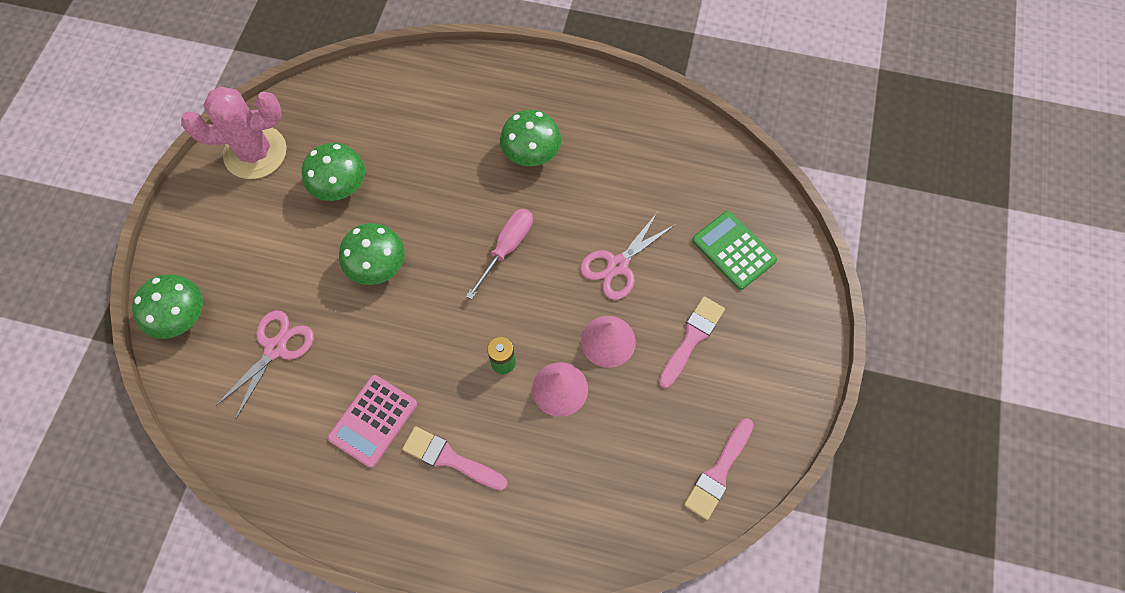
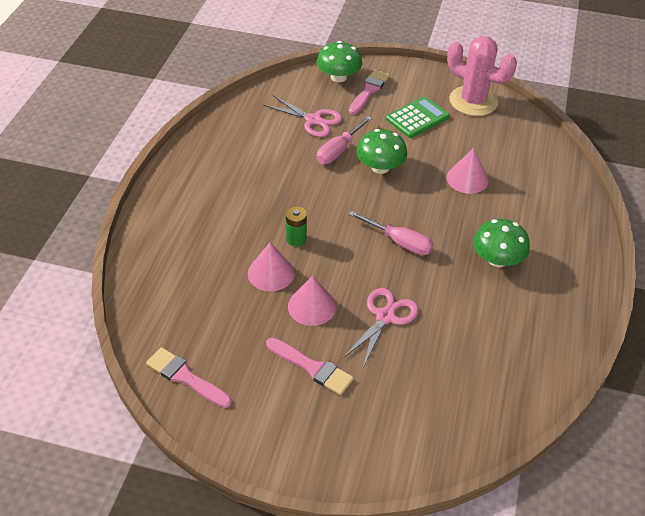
camera: 90 degrees right, 20 degrees down
pink cactus [181,86,287,179] -> pink cactus turned 45 degrees counterclockwise [447,36,517,116]
green mushroom [302,143,365,201] -> none
pink calculator [328,375,417,468] -> none
pink brush [402,426,508,491] -> pink brush moved to [349,70,390,115]
pink scissors [580,212,676,300] -> pink scissors turned 75 degrees clockwise [343,288,419,369]
green calculator [692,211,777,290] -> green calculator moved to [386,96,450,138]
none -> pink screwdriver [317,116,372,164]
none -> pink cone [446,148,489,194]

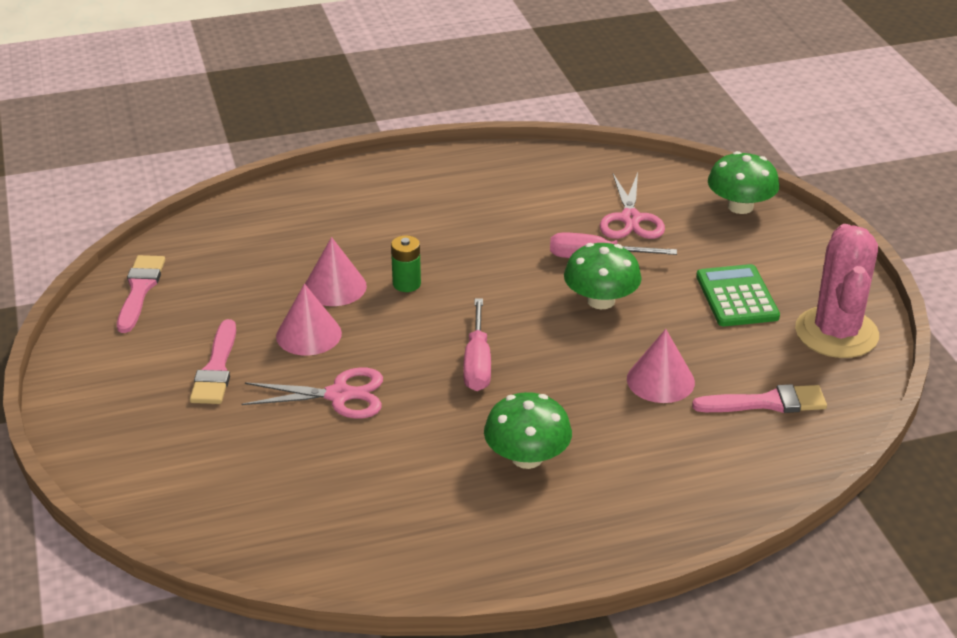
camera: 60 degrees right, 10 degrees down
pink brush [349,70,390,115] -> pink brush moved to [692,384,827,413]
green calculator [386,96,450,138] -> green calculator turned 120 degrees counterclockwise [696,264,780,326]

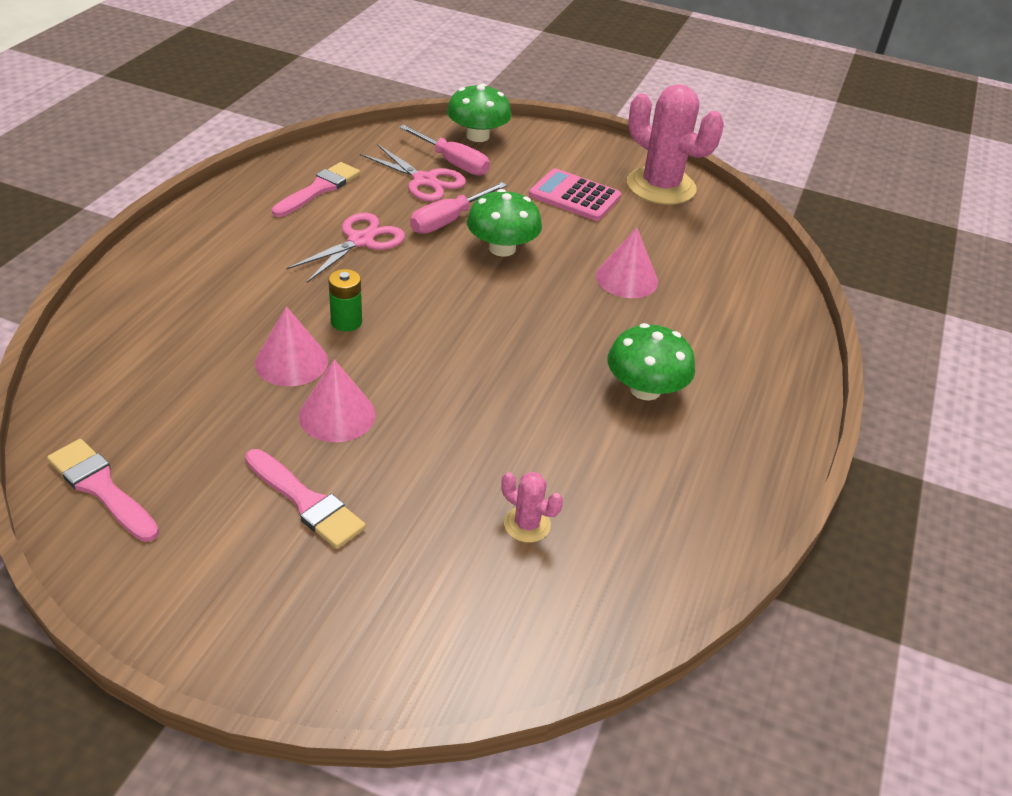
camera: 55 degrees left, 5 degrees up
pink scissors [241,367,383,419] -> pink scissors moved to [286,213,405,283]
pink screwdriver [463,298,491,391] -> pink screwdriver moved to [399,125,490,176]
pink brush [692,384,827,413] -> pink brush moved to [272,162,360,217]
green calculator [696,264,780,326] -> pink calculator [529,168,621,221]
none -> pink cactus [502,472,563,543]

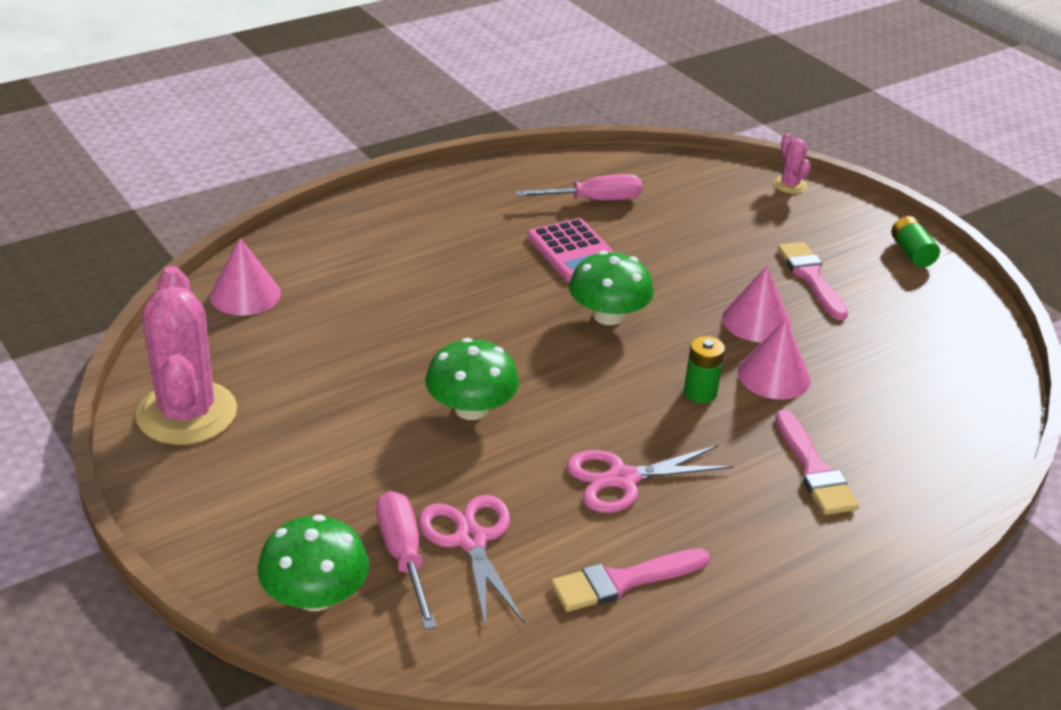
camera: 145 degrees left, 5 degrees down
pink brush [47,439,159,542] -> pink brush moved to [775,410,859,515]
pink screwdriver [410,182,507,234] -> pink screwdriver moved to [515,174,642,200]
pink cactus [502,472,563,543] -> pink cactus moved to [773,134,811,194]
pink calculator [529,168,621,221] -> pink calculator moved to [527,218,615,282]
pink cone [596,227,658,298] -> pink cone moved to [210,238,281,316]
green mushroom [608,323,695,401] -> green mushroom moved to [569,251,654,325]
none -> green battery [891,216,940,268]

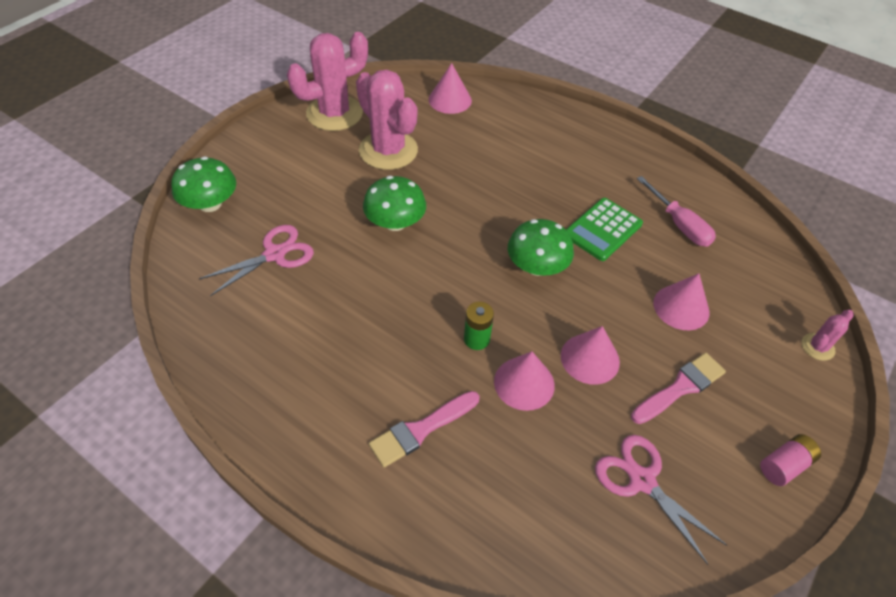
camera: 70 degrees right, 15 degrees up
pink screwdriver [376,491,437,630] -> none
pink calculator [527,218,615,282] -> green calculator [566,198,643,261]
pink brush [551,548,710,612] -> none
pink scissors [567,445,733,513] -> pink scissors moved to [595,435,727,565]
green battery [891,216,940,268] -> pink battery [760,434,821,486]
none -> pink cactus [356,70,418,170]
none -> pink cone [653,273,710,330]

